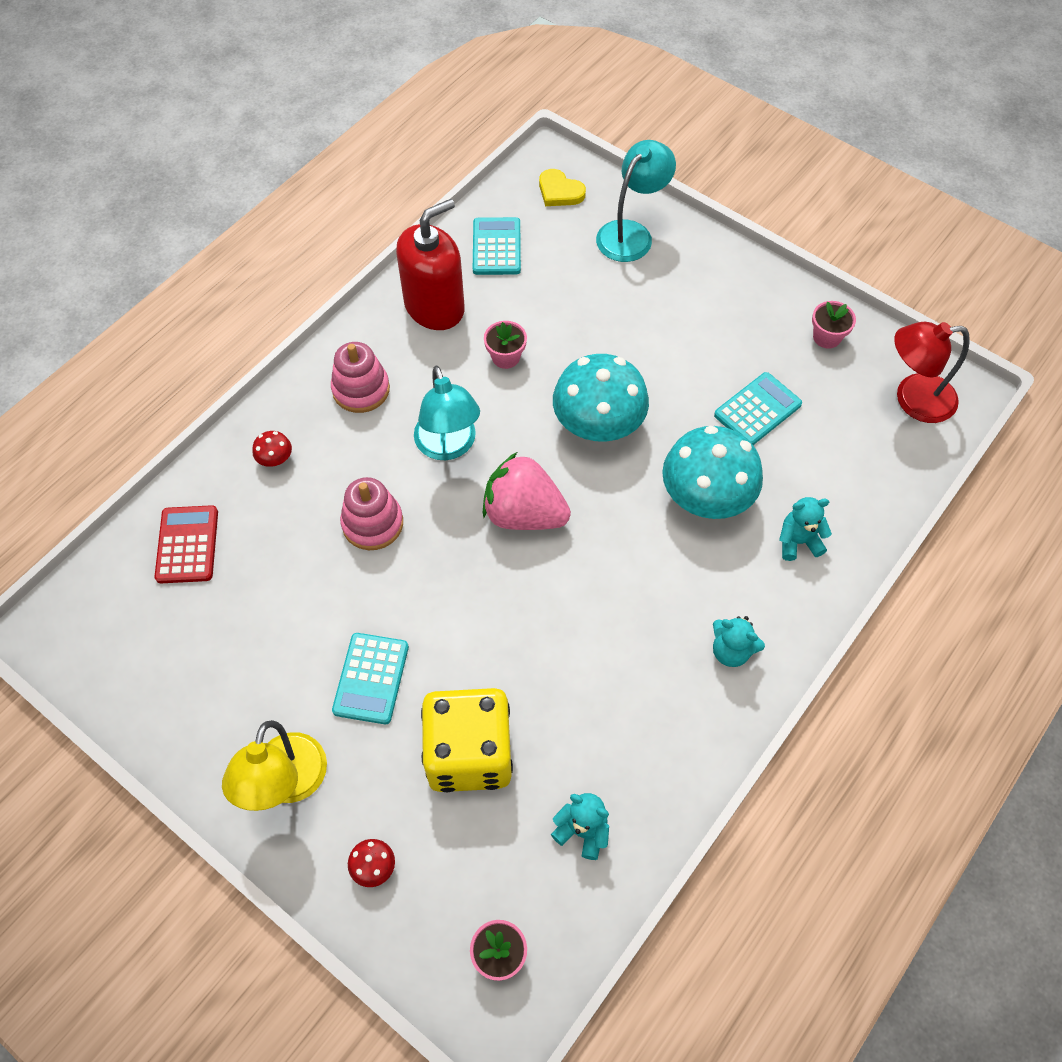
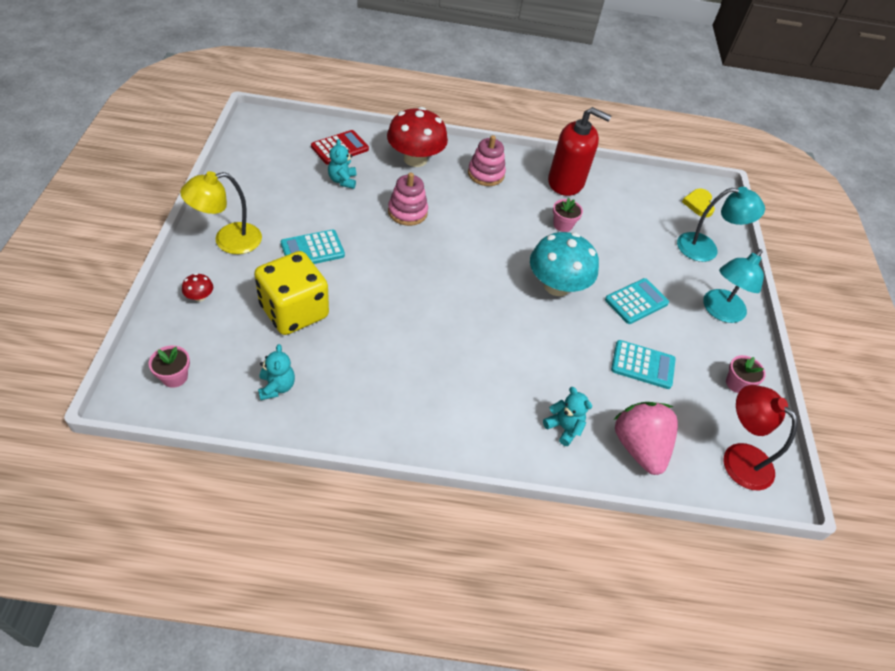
camera: 50 degrees right, 10 degrees down
red mushroom [252,431,292,467] -> red mushroom [387,107,448,167], size x2.46
turquoise lamp [414,366,480,460] -> turquoise lamp moved to [703,249,764,323]
turquoise calculator [473,217,521,275] -> turquoise calculator moved to [605,278,669,324]
pink strawberry [483,452,571,530] -> pink strawberry moved to [613,402,678,475]
turquoise mushroom [662,426,763,519] -> none
turquoise teddy bear [713,616,765,667] -> turquoise teddy bear moved to [328,139,356,189]

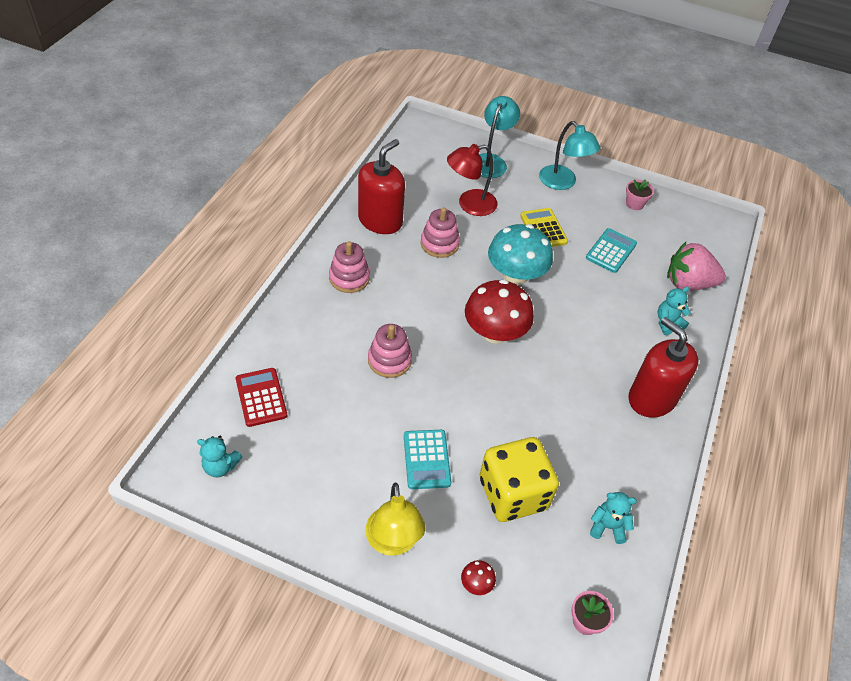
camera: 70 degrees left, 0 degrees up
turquoise teddy bear [328,139,356,189] -> turquoise teddy bear moved to [197,436,242,477]
red mushroom [387,107,448,167] -> red mushroom moved to [465,279,534,344]
pink flower pot [553,198,583,232] -> pink stacking toy [421,207,460,258]
turquoise calculator [605,278,669,324] -> yellow calculator [520,208,568,247]
yellow heart [682,189,715,217] -> none
red lamp [724,385,798,490] -> red lamp moved to [447,144,498,216]
none -> red soap dispenser [628,317,698,418]

